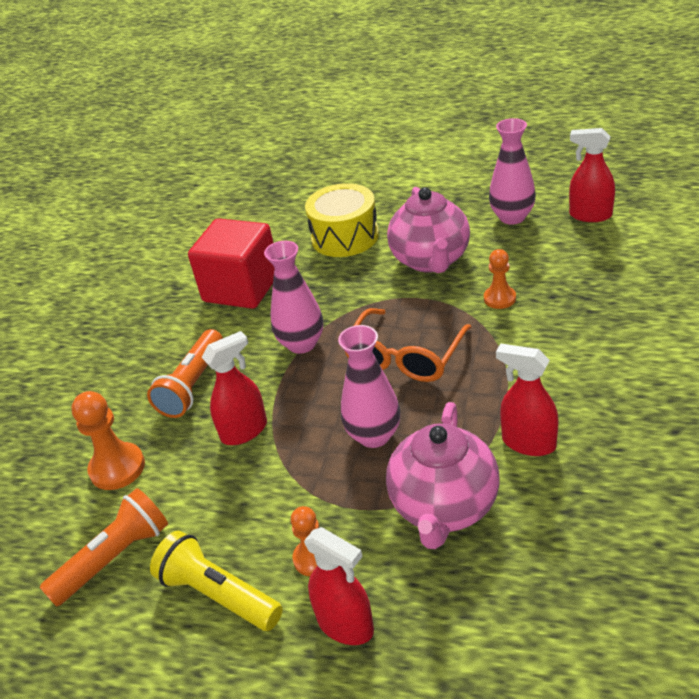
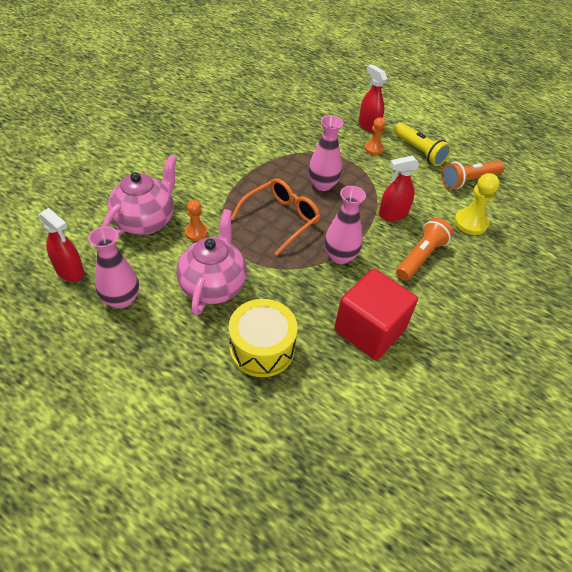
camera: 170 degrees left, 10 degrees up
orange pawn [71,391,145,490] -> yellow pawn [454,173,500,235]
pink teapot [386,402,500,549] -> pink teapot moved to [102,155,177,236]
red spray bottle [496,344,559,456] -> none

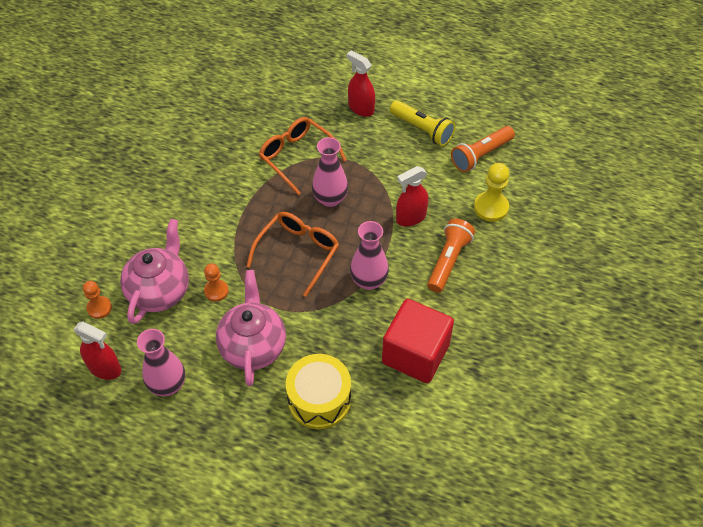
camera: 10 degrees left, 5 degrees up
orange pawn [364,117,386,155] -> orange pawn moved to [83,281,112,319]
none -> orange glasses [259,117,346,195]

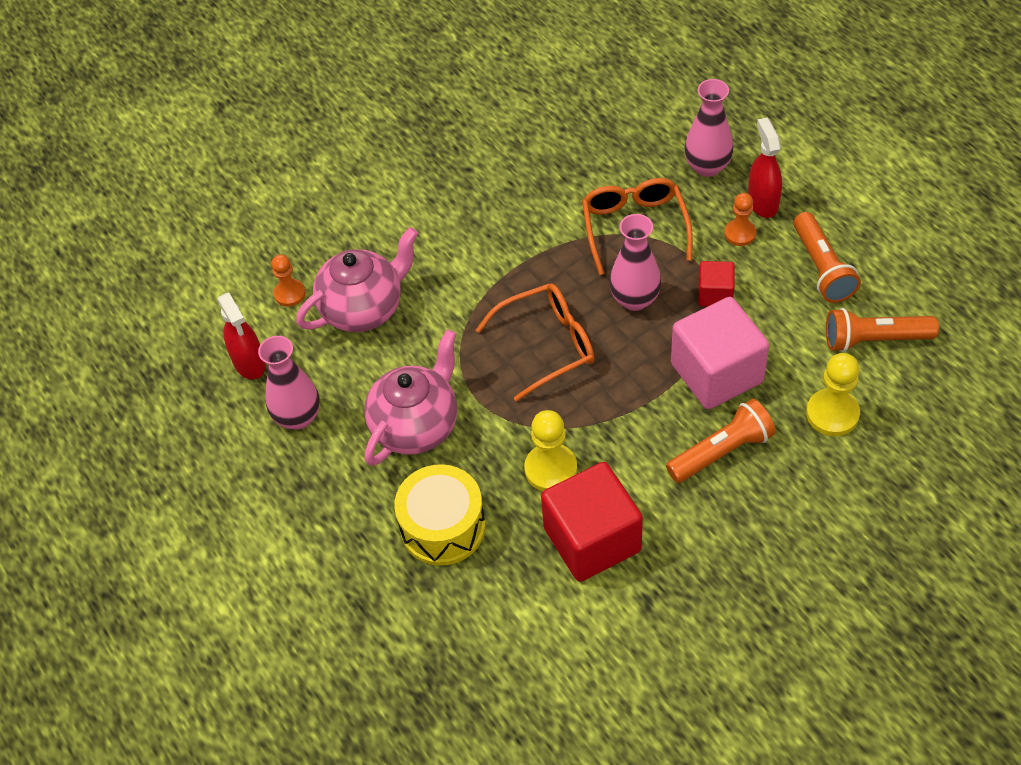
camera: 40 degrees right, 0 degrees up
orange pawn [204,264,229,302] -> orange pawn moved to [725,193,756,246]
pink vase [350,221,389,290] -> pink vase moved to [685,79,733,177]
yellow flashlight [390,100,455,146] -> orange flashlight [793,212,861,303]
red spray bottle [396,166,428,226] -> pink cube [671,297,769,409]
none -> yellow pawn [524,410,577,491]
none -> red cube [698,261,735,307]

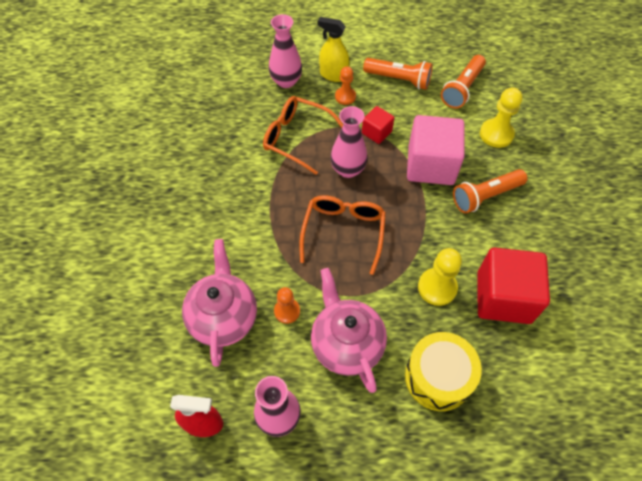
camera: 60 degrees left, 5 degrees up
orange pawn [271,255,306,307] -> orange pawn moved to [274,287,300,324]
orange flashlight [666,399,776,483] -> orange flashlight turned 120 degrees counterclockwise [453,169,527,213]
red spray bottle [748,117,782,218] -> yellow spray bottle [318,17,350,82]

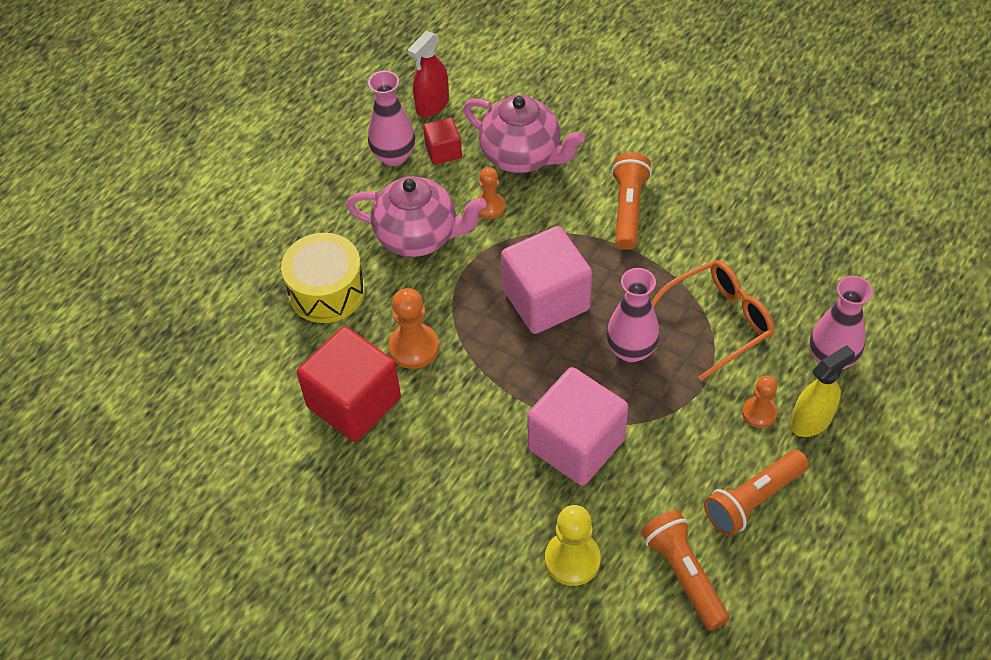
camera: 125 degrees right, 5 degrees down
orange glasses [299,195,386,275] -> pink cube [501,226,592,334]
red cube [362,106,394,144] -> red cube moved to [423,117,462,165]
yellow pawn [418,248,462,306] -> orange pawn [388,288,439,369]
orange flashlight [453,169,527,213] -> orange flashlight moved to [611,152,652,250]

